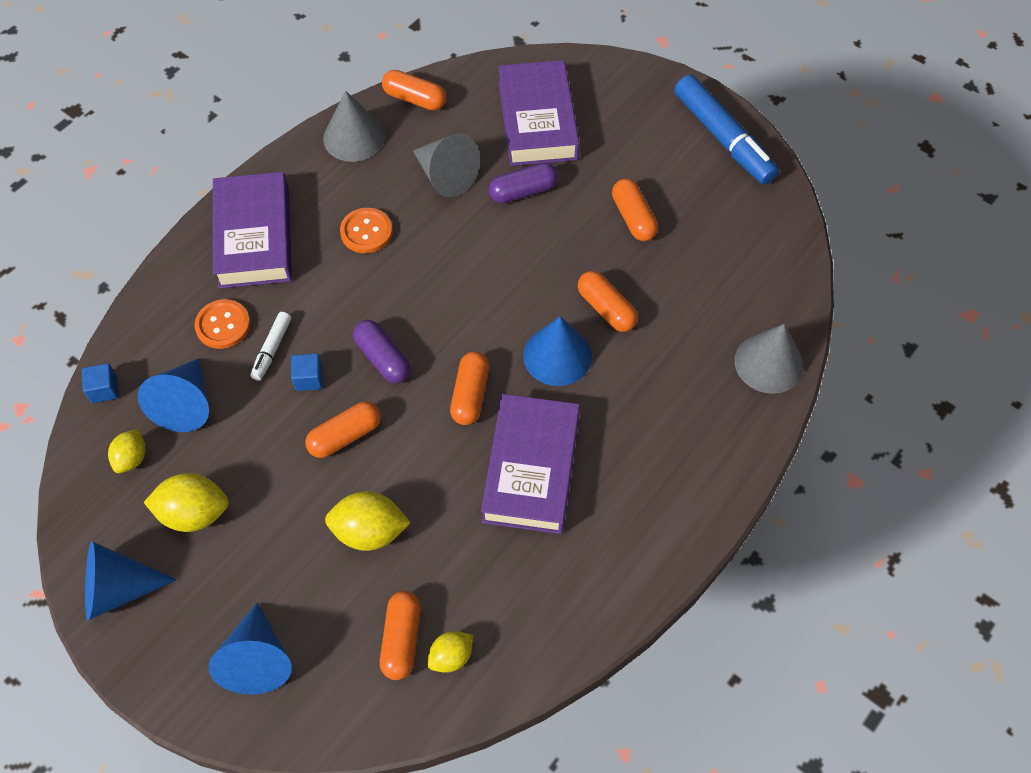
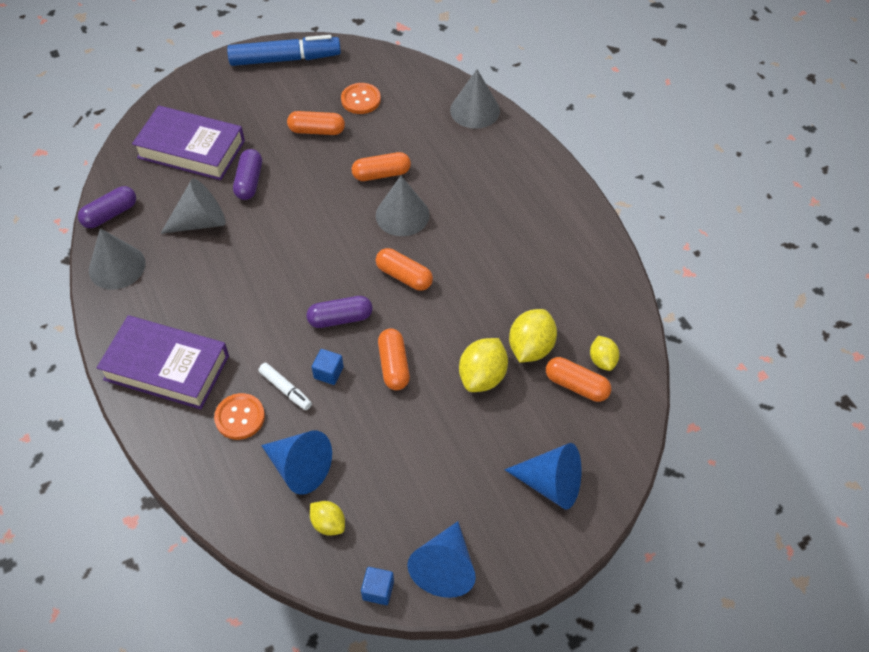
camera: 65 degrees left, 5 degrees down
blue cube [82,363,118,403] -> blue cube moved to [361,567,394,605]
yellow lemon [143,473,229,532] -> yellow lemon moved to [509,309,557,363]
orange button [340,208,392,253] -> orange button moved to [341,83,381,114]
orange capsule [382,70,446,110] -> purple capsule [78,186,136,228]
purple book [481,394,580,534] -> none
blue cone [523,316,592,386] -> grey cone [376,176,430,236]

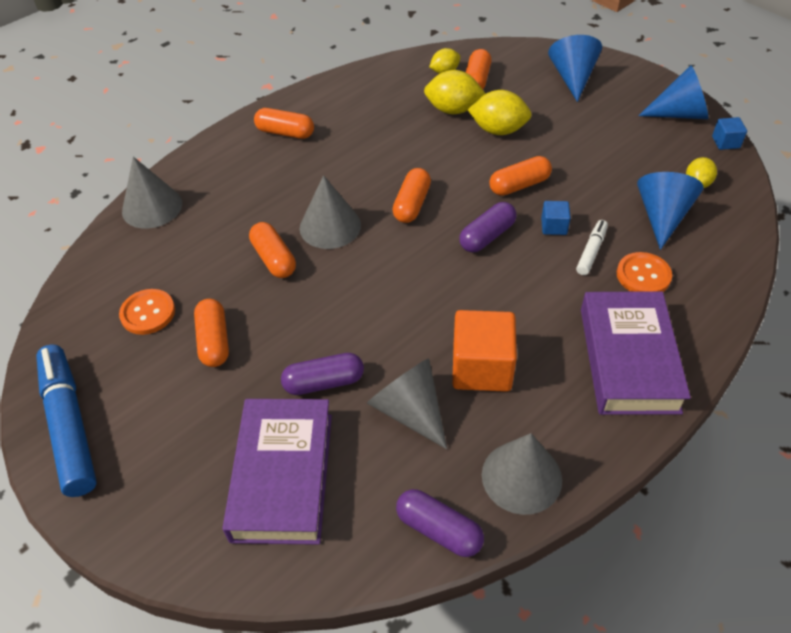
camera: 105 degrees left, 5 degrees down
purple capsule [306,296,373,328] -> purple capsule turned 75 degrees clockwise [459,202,517,253]
none -> orange capsule [254,108,314,139]
none -> orange cube [452,310,517,392]

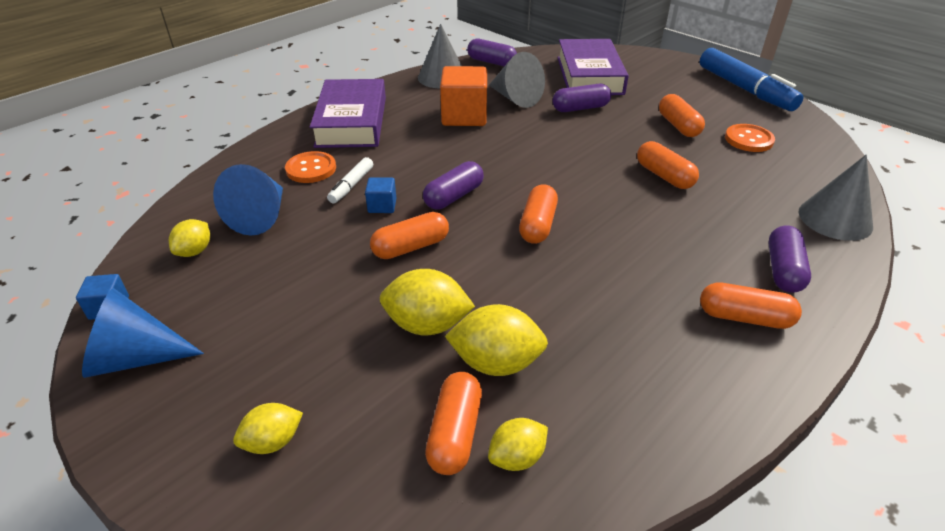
camera: 175 degrees right, 10 degrees down
grey cone [300,175,361,249] -> none
blue cone [548,35,602,102] -> yellow lemon [233,403,303,454]
none -> purple capsule [768,225,811,293]

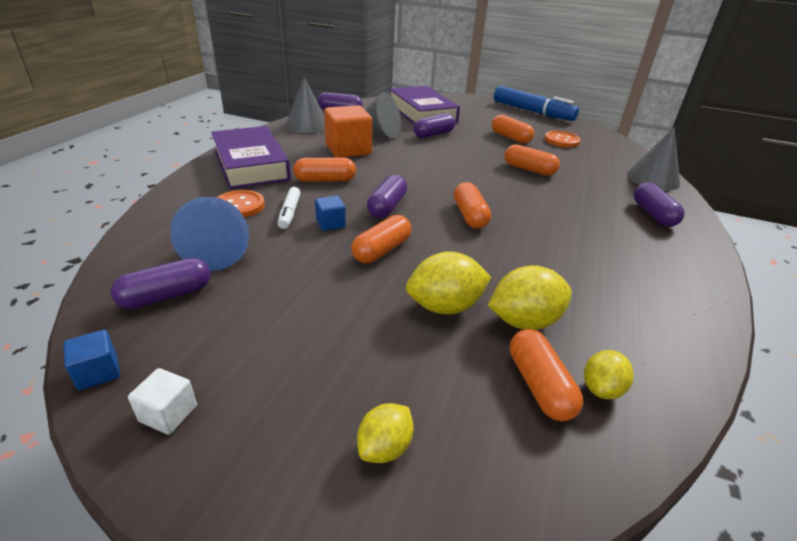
camera: 25 degrees left, 5 degrees down
blue cone [82,288,204,378] -> white cube [128,368,197,435]
yellow lemon [169,219,210,257] -> purple capsule [111,258,211,309]
orange capsule [700,282,802,329] -> orange capsule moved to [293,157,356,182]

